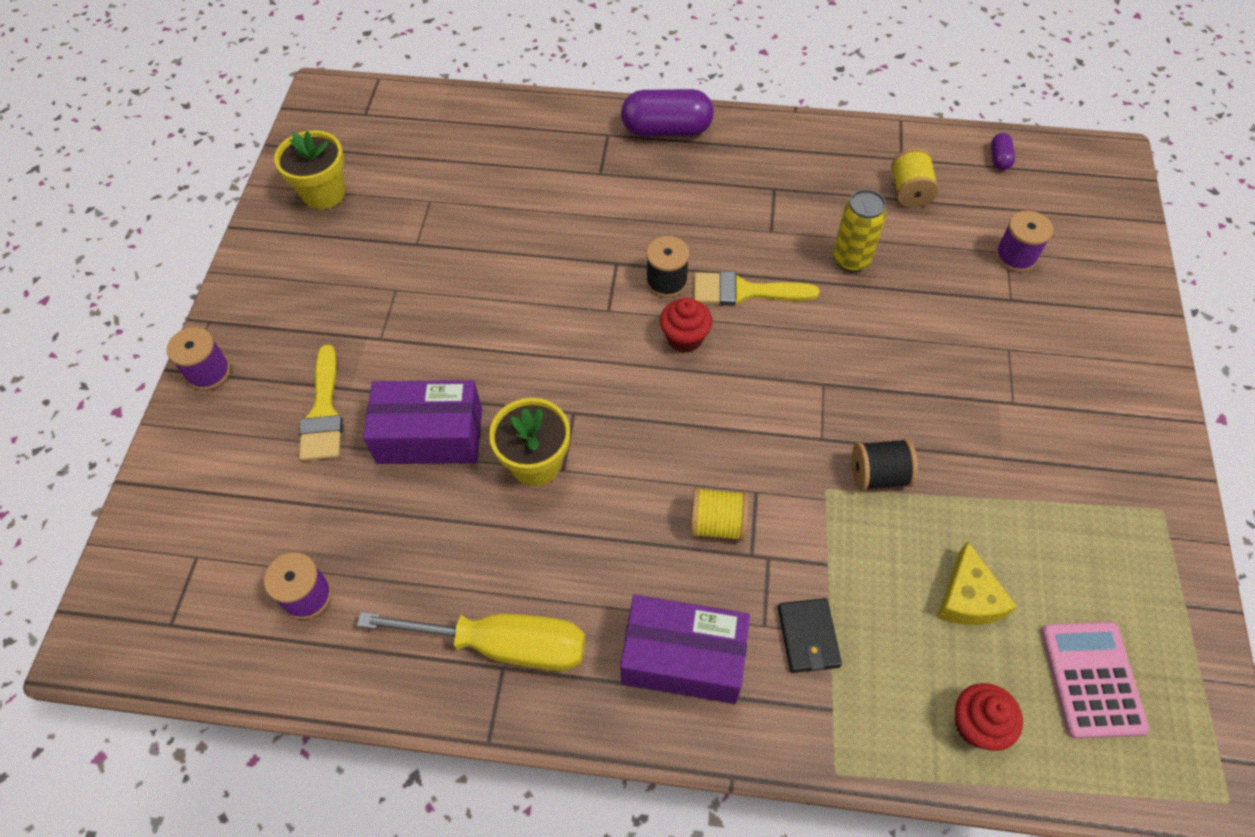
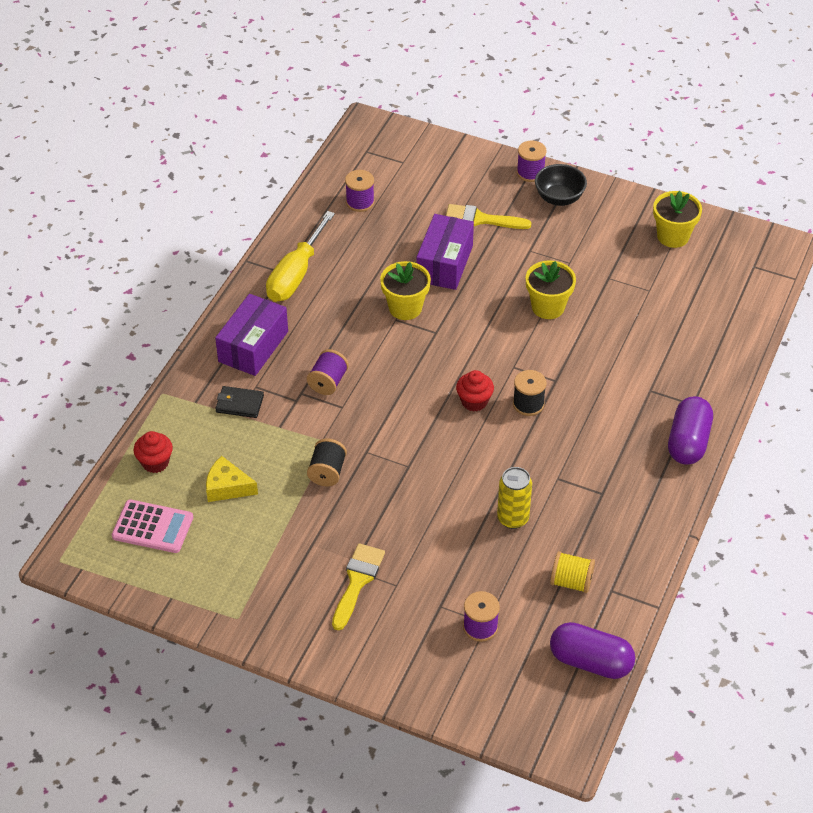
camera: 105 degrees right, 10 degrees down
yellow spool [690,487,749,541] -> purple spool [307,349,349,395]
yellow brush [694,271,820,306] -> yellow brush moved to [332,543,385,630]
purple capsule [991,133,1015,170] -> purple capsule [550,622,635,679], size x2.21
none -> yellow flower pot [526,260,576,319]
none -> black bowl [535,164,587,206]

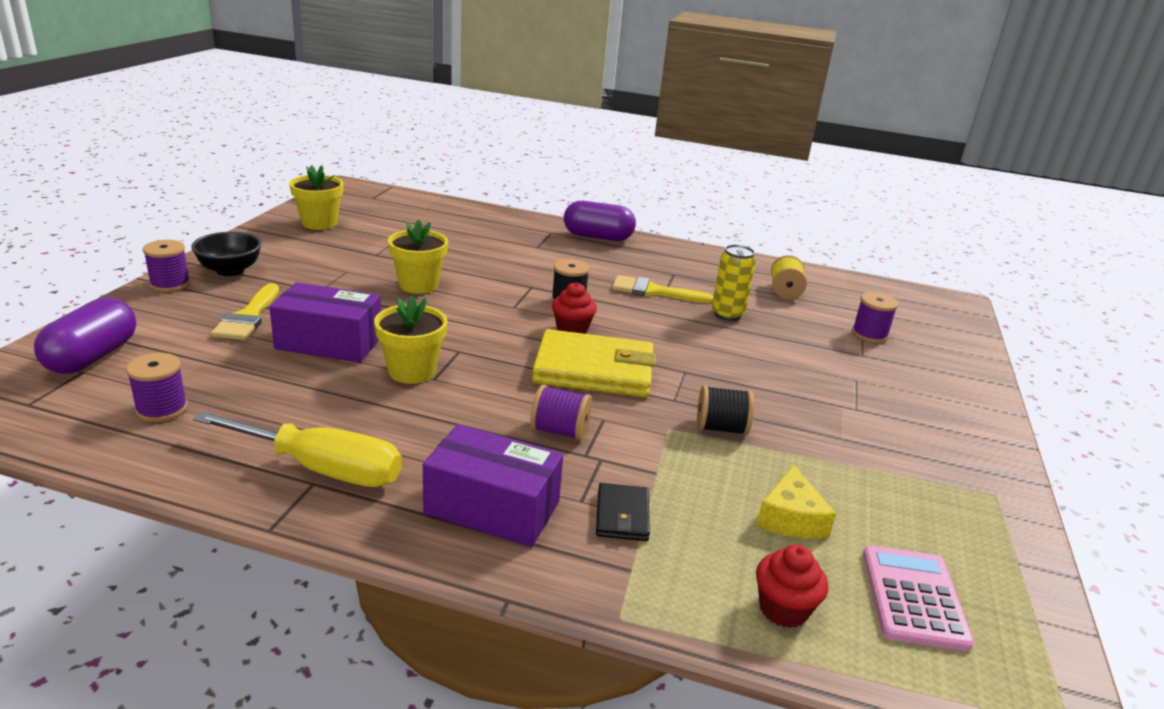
camera: 100 degrees left, 20 degrees down
yellow brush [332,543,385,630] -> yellow brush moved to [612,275,714,303]
purple capsule [550,622,635,679] -> purple capsule moved to [34,297,136,374]
none -> yellow wallet [532,329,656,397]

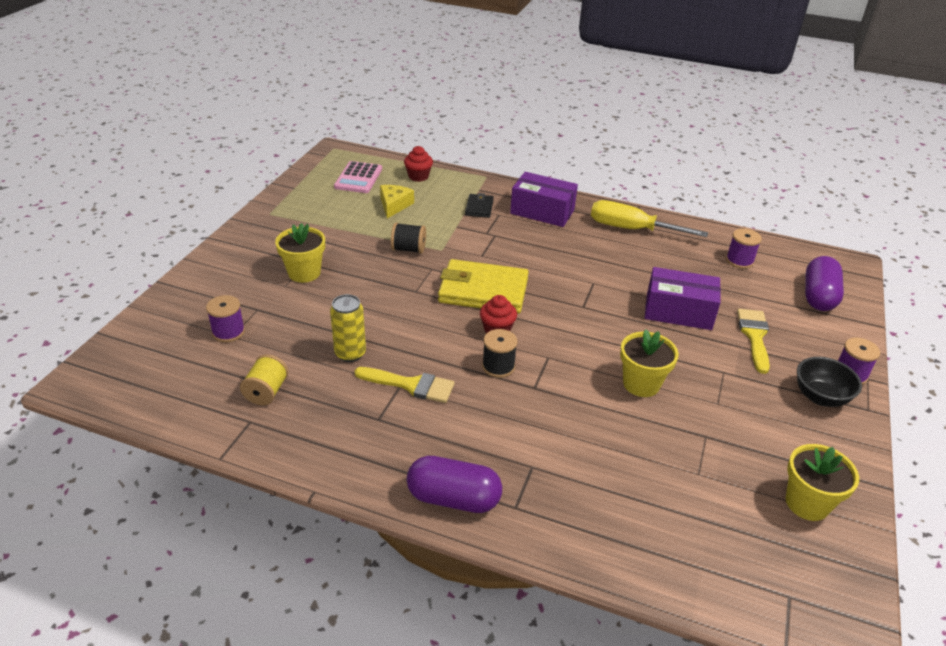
camera: 175 degrees left, 10 degrees up
yellow flower pot [374,295,448,384] -> yellow flower pot moved to [275,223,325,283]
purple spool [530,385,592,441] -> none

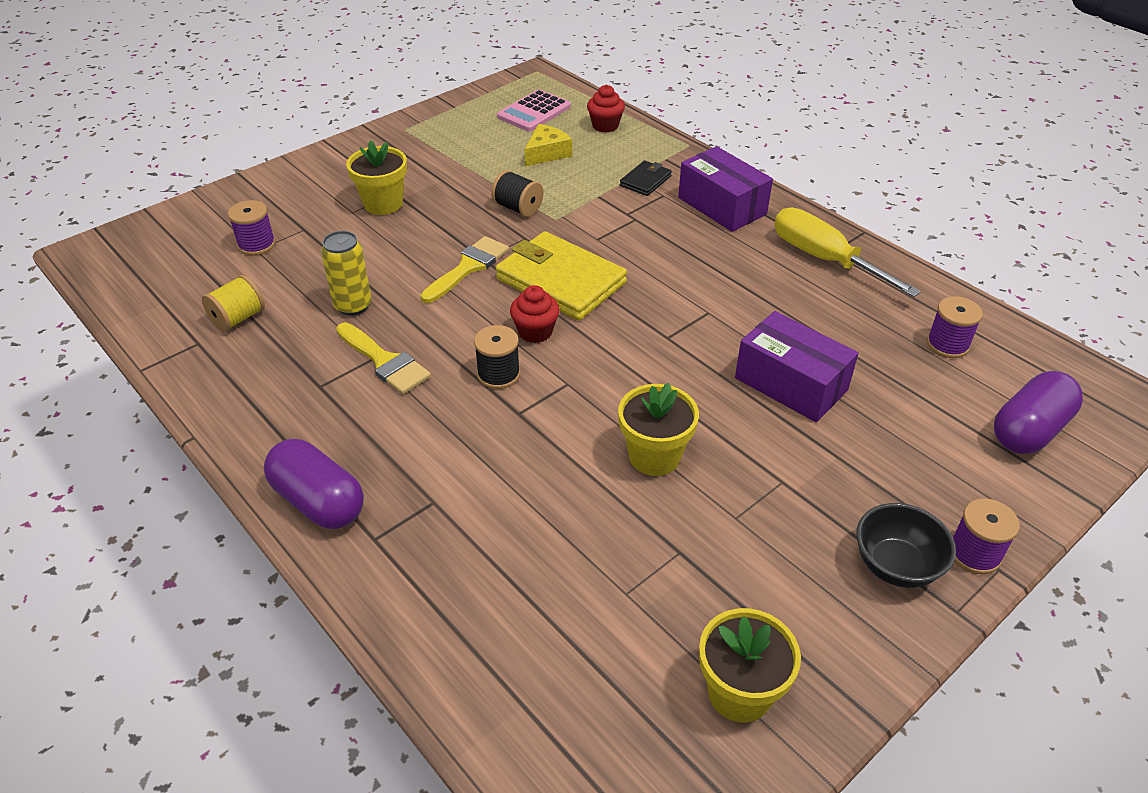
camera: 30 degrees right, 5 degrees up
yellow brush [737,309,770,374] -> yellow brush moved to [421,236,509,303]

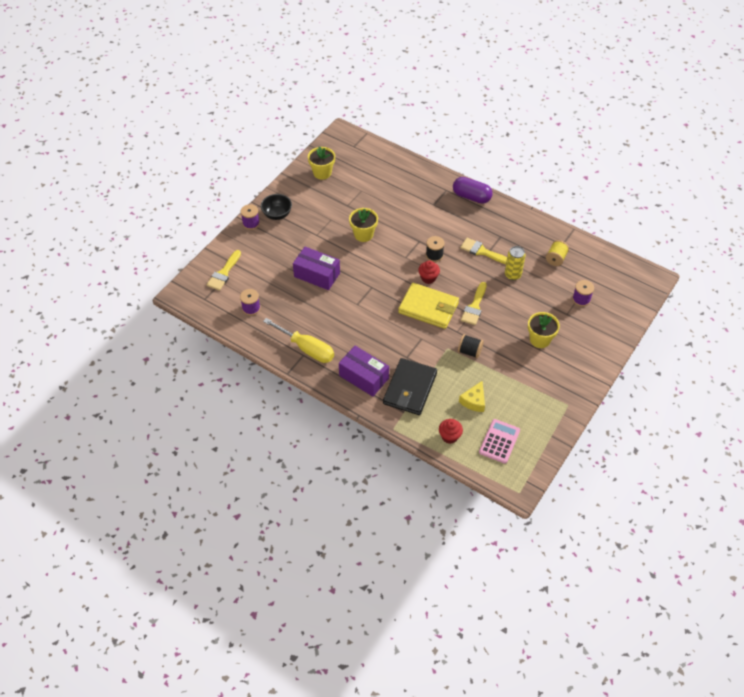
camera: 165 degrees right, 10 degrees up
black wallet [620,161,672,196] -> black wallet [383,358,437,415], size x2.07
purple capsule [994,371,1083,454] -> yellow brush [206,250,241,291]

